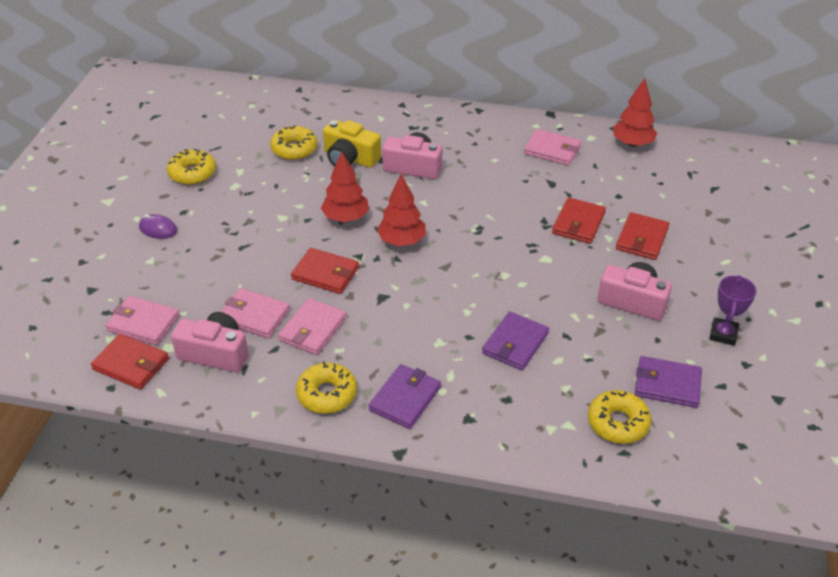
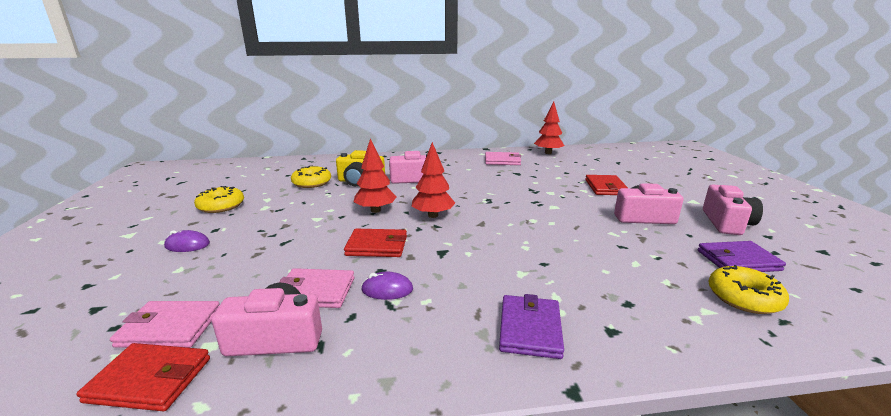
camera: 20 degrees left, 20 degrees down
pink wallet [278,298,347,355] -> purple mouse [361,272,413,300]
yellow donut [296,361,357,414] -> none
purple wallet [482,311,549,371] -> none
red wallet [552,197,606,244] -> none
purple trophy [709,275,757,346] -> pink camera [703,185,763,235]

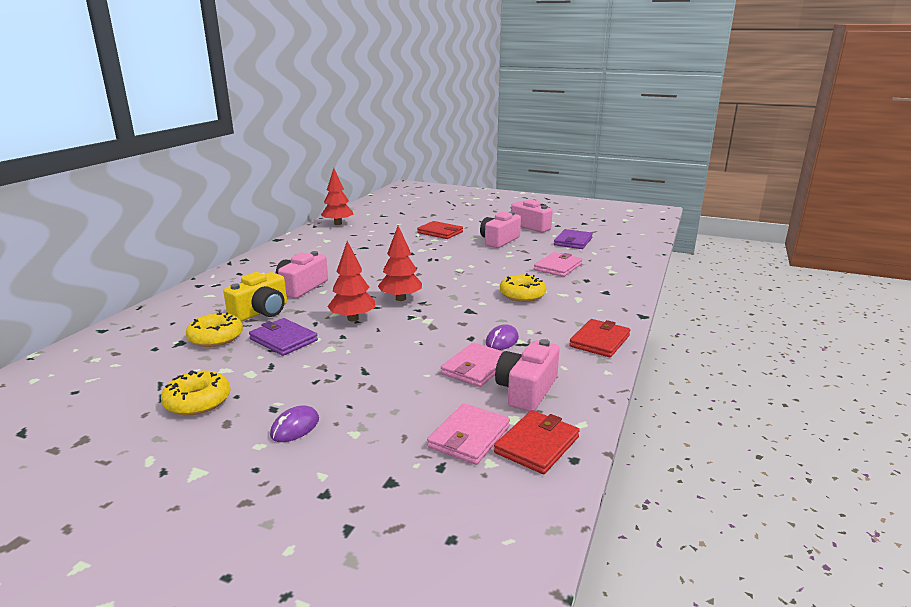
camera: 60 degrees left, 0 degrees up
red wallet [344,229,407,257] -> red wallet moved to [569,319,630,357]
pink wallet [485,152,521,165] -> pink wallet moved to [534,252,582,277]
purple wallet [499,294,564,359] -> purple wallet moved to [249,318,318,356]
yellow donut [708,265,789,314] -> yellow donut moved to [500,273,546,302]

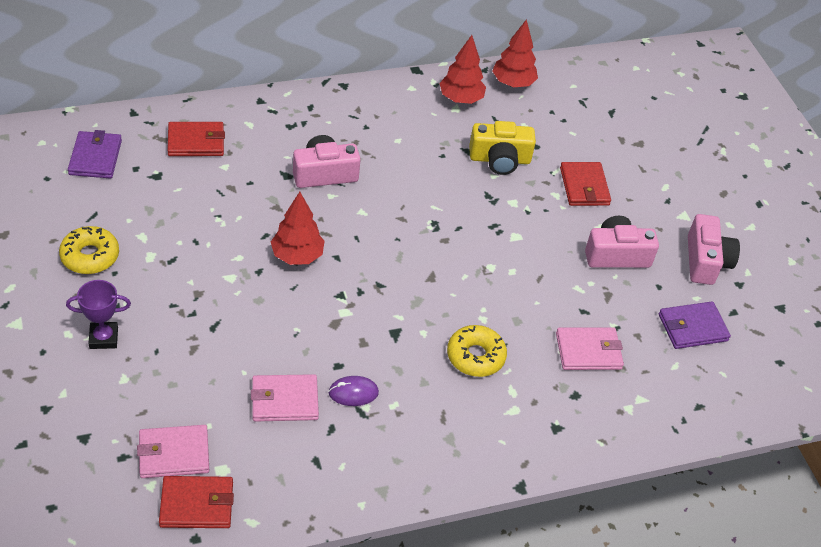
camera: 45 degrees right, 25 degrees up
yellow donut [186,311,243,347] -> none
yellow camera [223,272,287,321] -> yellow camera moved to [469,121,536,175]
purple wallet [249,318,318,356] -> purple wallet moved to [68,130,122,179]
purple mouse [270,405,319,442] -> purple trophy [66,280,131,349]
red tree [378,226,422,301] -> red tree moved to [439,35,486,104]
pink camera [495,339,560,412] -> none
red wallet [569,319,630,357] -> red wallet moved to [167,122,225,156]

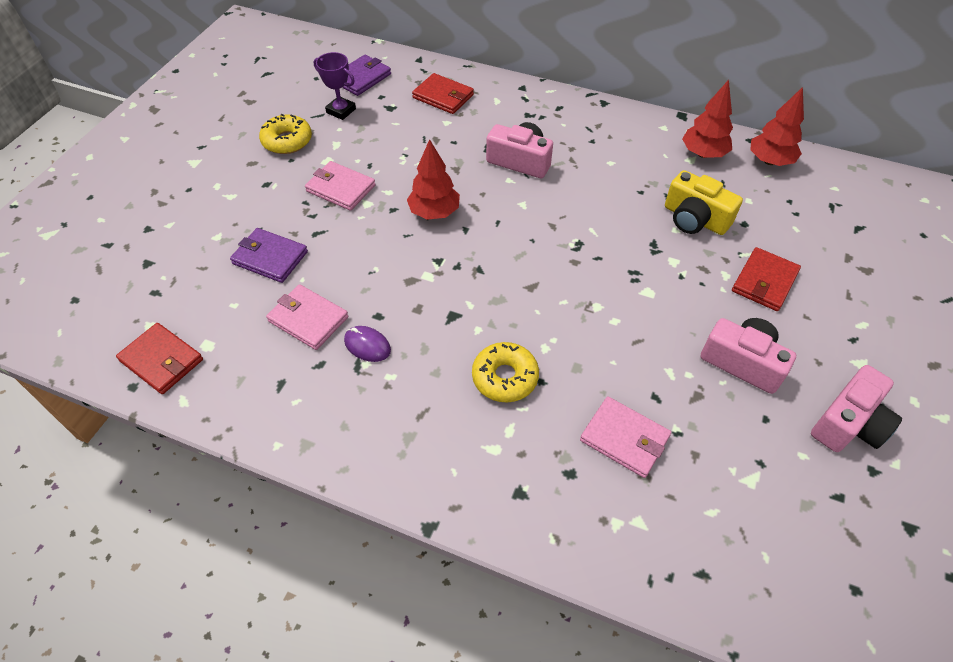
camera: 45 degrees right, 5 degrees up
purple trophy [66,280,131,349] -> purple trophy moved to [314,52,356,120]
pink wallet [137,425,209,478] -> pink wallet moved to [305,161,376,211]
purple wallet [659,301,731,349] -> purple wallet moved to [230,228,308,283]

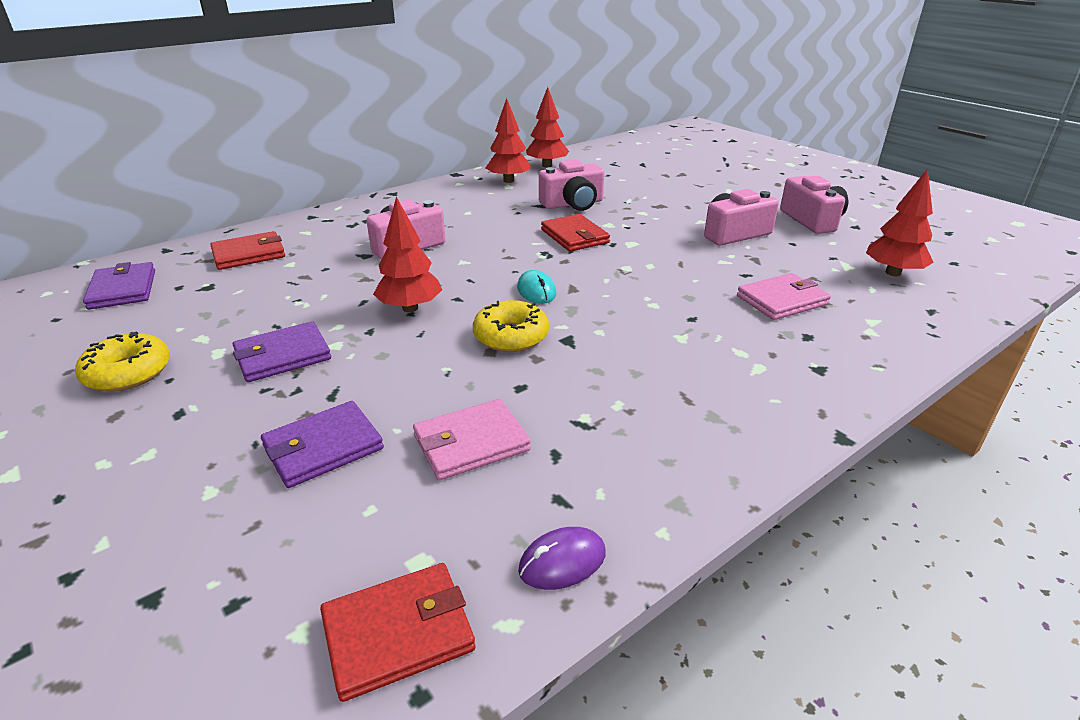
camera: 60 degrees left, 20 degrees down
pink wallet [305,161,376,211] -> purple wallet [233,321,331,382]
purple trophy [314,52,356,120] -> none
purple mouse [344,326,391,362] -> purple mouse moved to [518,527,605,590]
yellow donut [472,342,539,402] -> yellow donut moved to [473,300,549,352]
yellow camera [665,170,743,235] -> pink camera [539,159,604,211]
red wallet [732,247,801,311] -> red wallet moved to [541,214,610,252]
none -> turquoise mouse [517,270,556,304]
none -> red tree [866,169,934,276]

